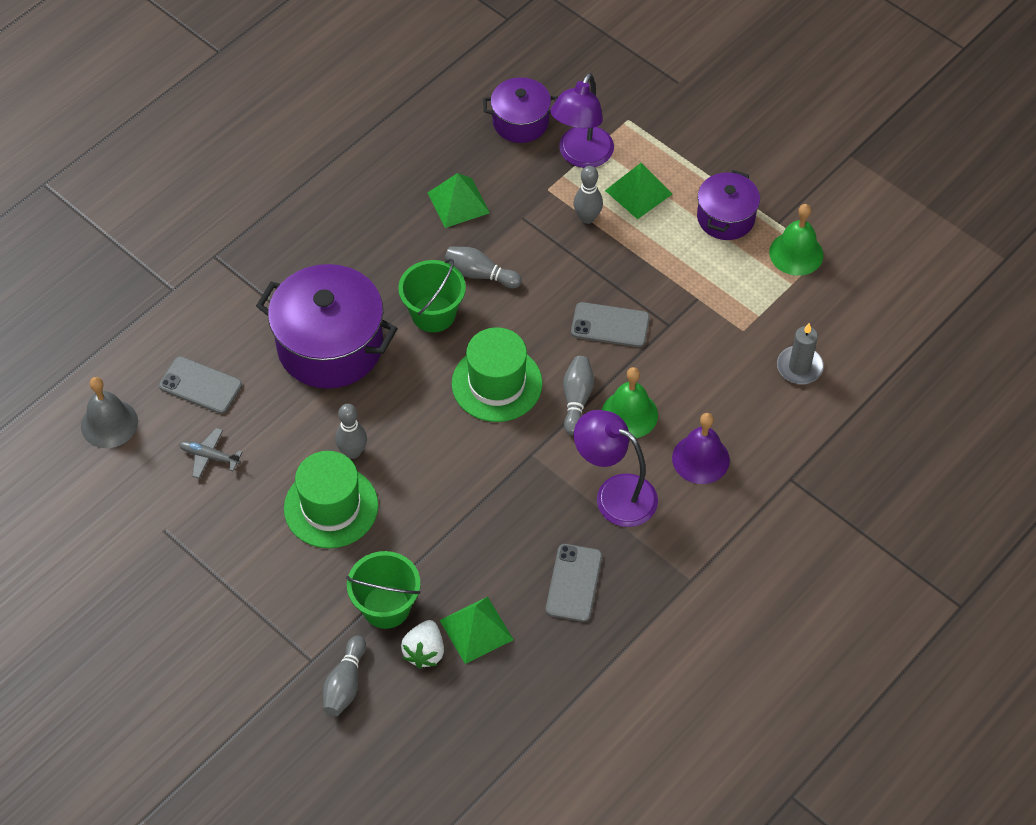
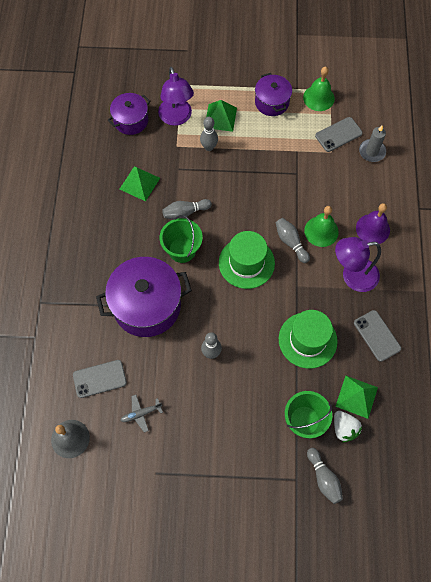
camera: 40 degrees left, 10 degrees up
green hat [284,451,378,548] -> green hat moved to [279,310,338,369]
grey phone [571,302,650,347] -> grey phone moved to [315,117,363,152]

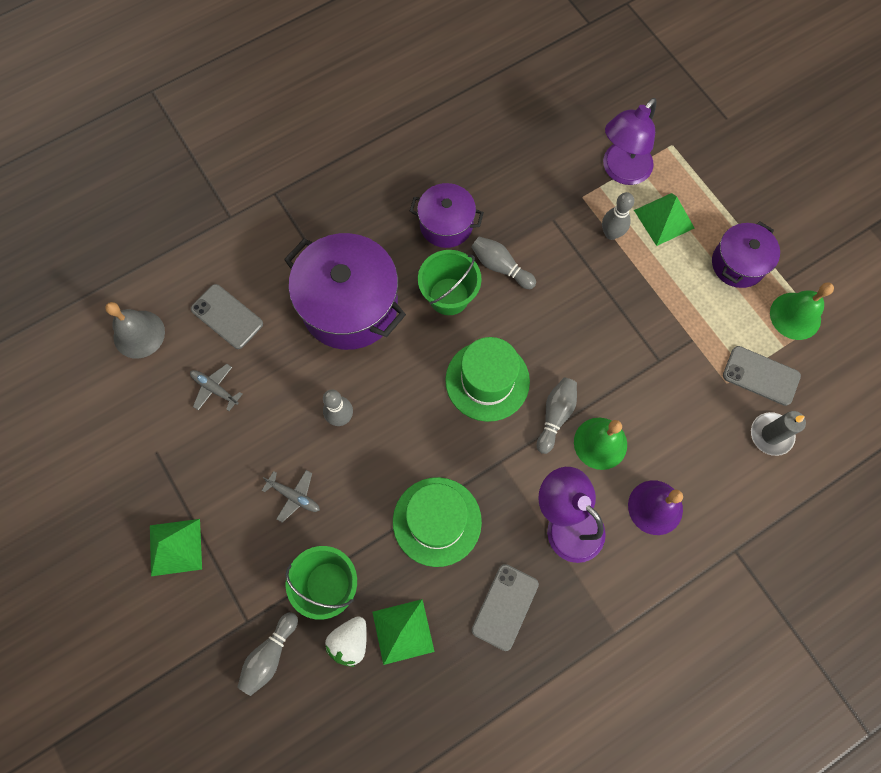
camera: 55 degrees right, 5 degrees up
purple pot [108,93,151,135] -> purple pot moved to [410,183,484,248]
green pyramid [120,166,160,201] -> green pyramid moved to [150,519,202,576]
none -> grey plane [262,470,320,523]

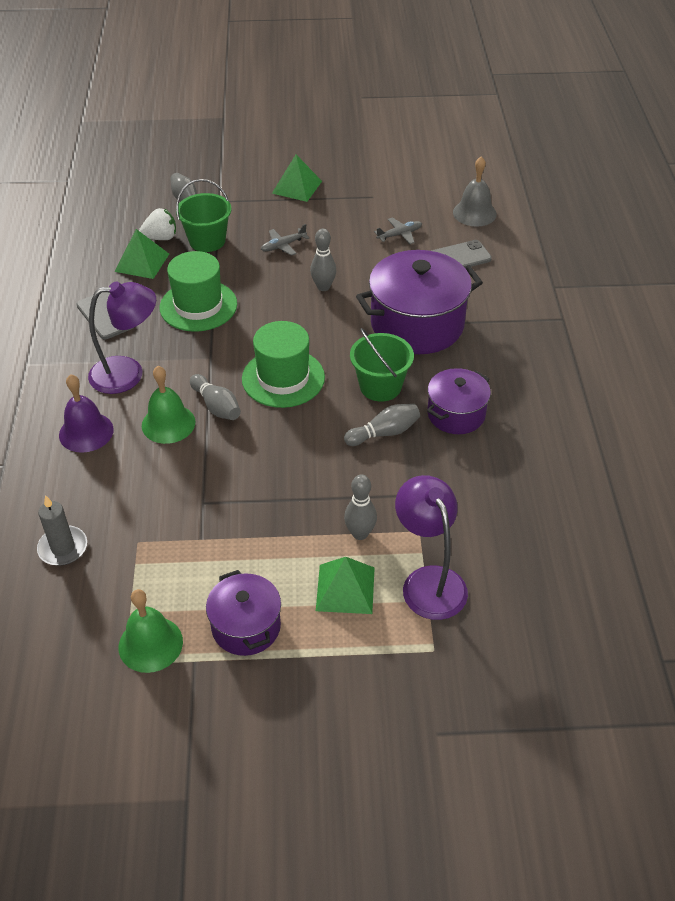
camera: 120 degrees right, 25 degrees down
white strawberry [325,616,367,667] -> white strawberry turned 105 degrees clockwise [139,208,176,240]
grey phone [723,346,801,406] -> none

